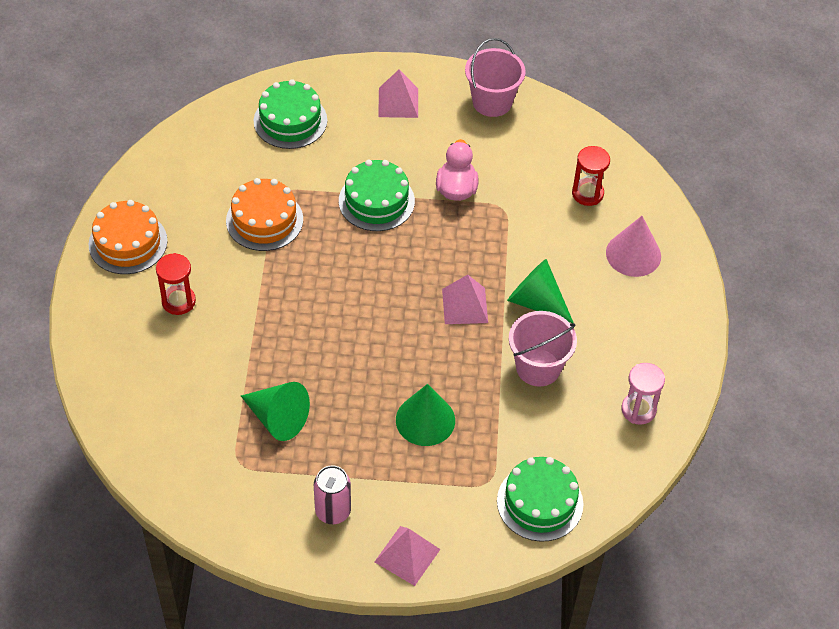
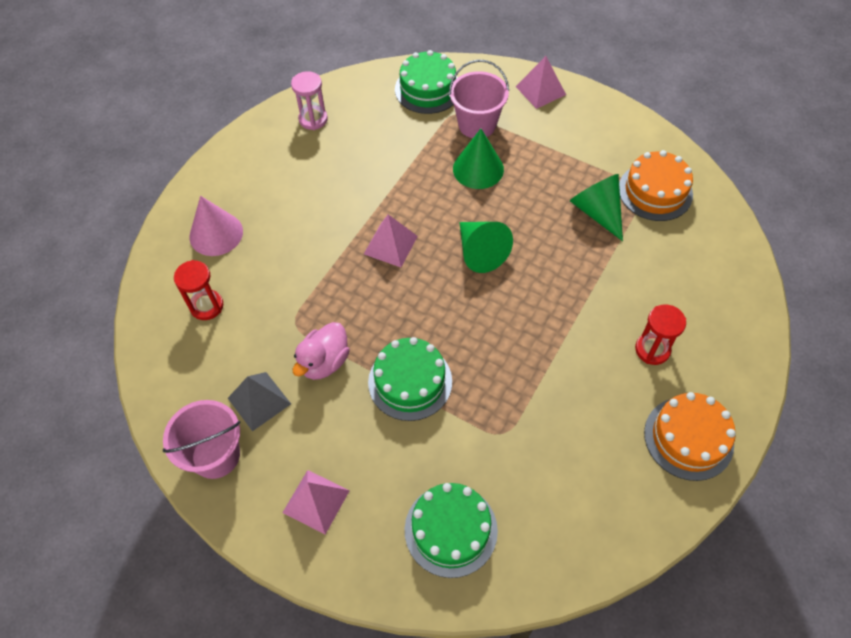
camera: 150 degrees left, 5 degrees up
orange cake [226,178,303,251] -> orange cake moved to [619,150,693,221]
pink can [314,465,351,524] -> none
green cone [507,259,574,323] -> green cone moved to [459,222,513,273]
pink bucket [509,311,577,387] -> pink bucket moved to [449,59,509,138]
none -> grey pyramid [228,372,291,431]

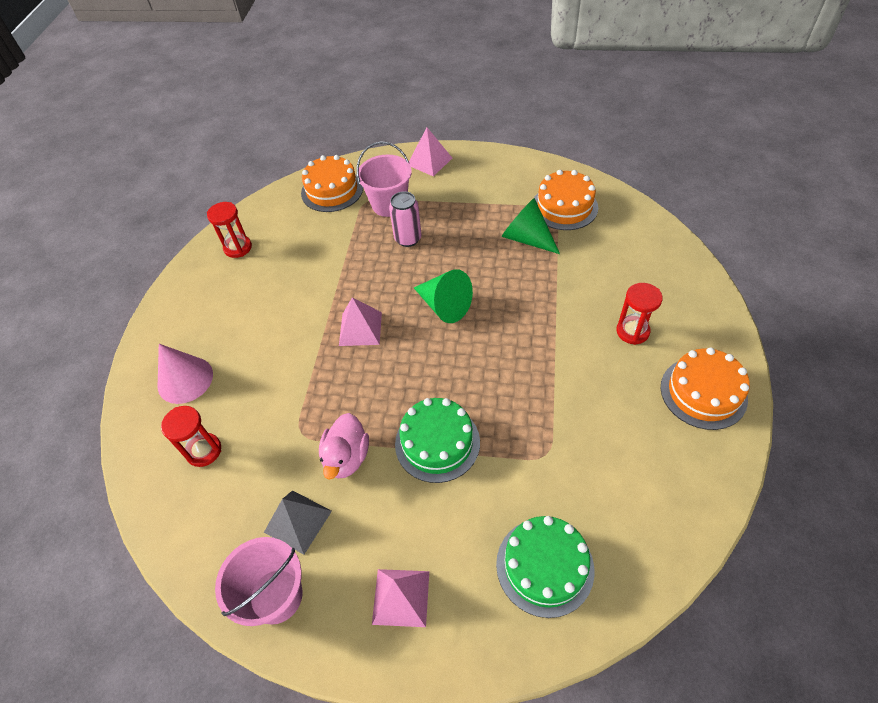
camera: 20 degrees left, 5 degrees down
pink hourglass [291,71,328,130] -> red hourglass [207,202,252,258]
green cake [395,50,458,114] -> orange cake [301,155,363,212]
green cone [453,129,504,189] -> pink can [389,191,422,247]

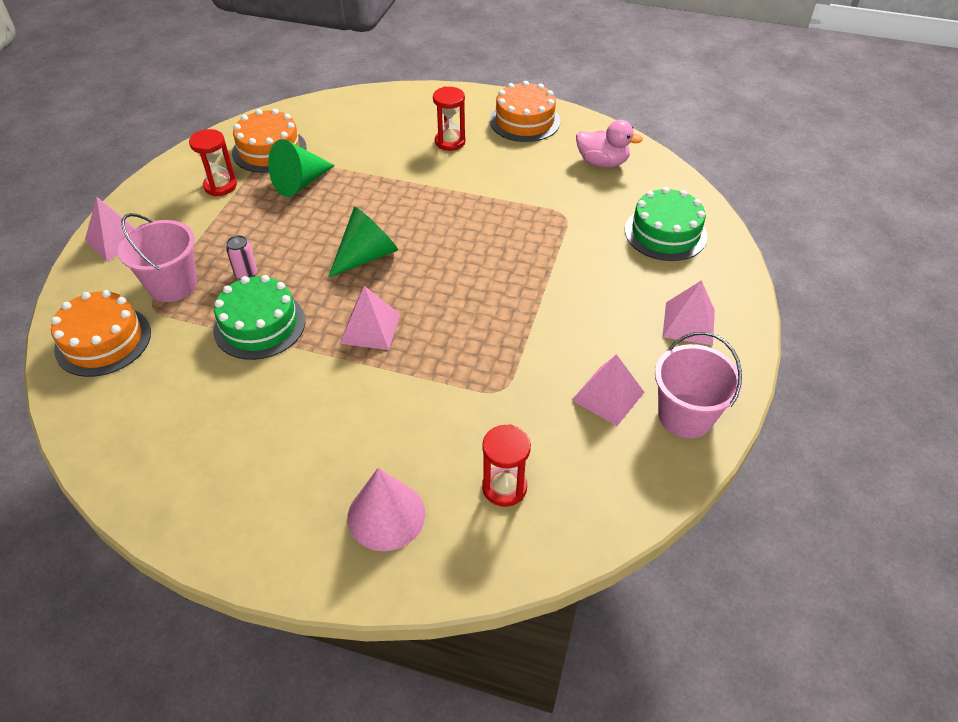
camera: 85 degrees left, 5 degrees down
red hourglass [207,202,252,258] -> red hourglass moved to [189,129,237,196]
grey pyramid [264,490,332,555] -> pink pyramid [572,354,644,426]
pink duck [319,413,369,480] -> pink duck moved to [576,120,643,168]
pink can [389,191,422,247] -> pink can [226,235,257,280], size x0.66
green cake [395,398,480,483] -> green cake moved to [213,275,305,360]

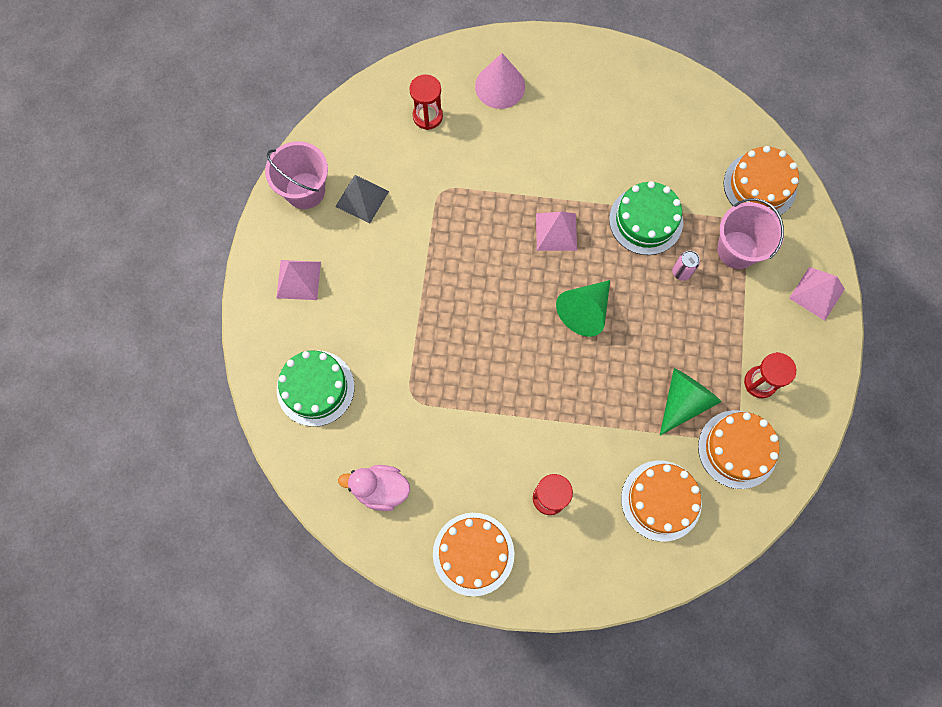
camera: 170 degrees right, 25 degrees up
pink pyramid [572,354,644,426] -> grey pyramid [335,175,389,224]
none -> orange cake [621,460,702,542]

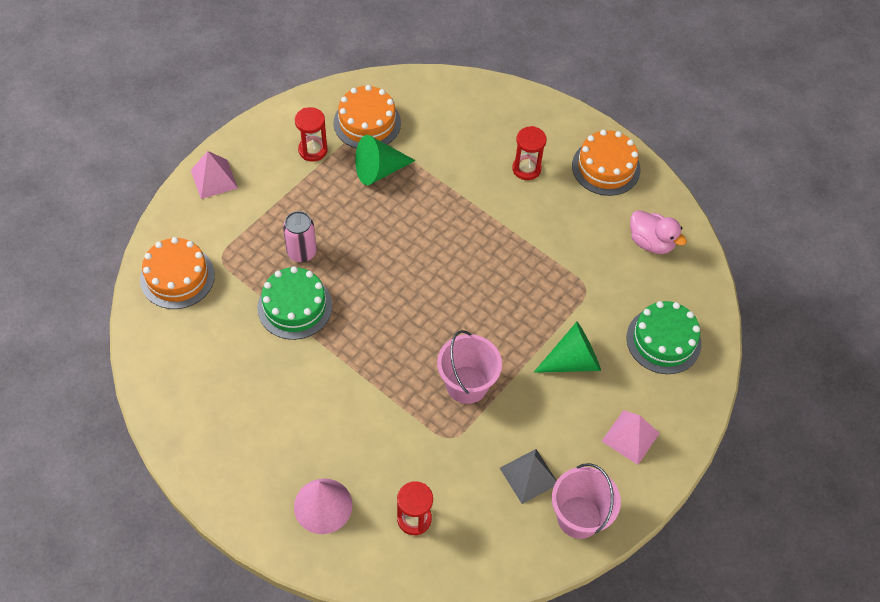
camera: 150 degrees left, 15 degrees down
pink pyramid [536,212,577,251] -> none
green cone [556,280,610,337] -> green cone moved to [534,322,601,373]
orange cake [621,460,702,542] -> none
pink can [672,251,700,281] -> pink can [283,211,317,263], size x1.52
pink bucket [717,198,784,269] -> pink bucket moved to [437,330,502,404]

